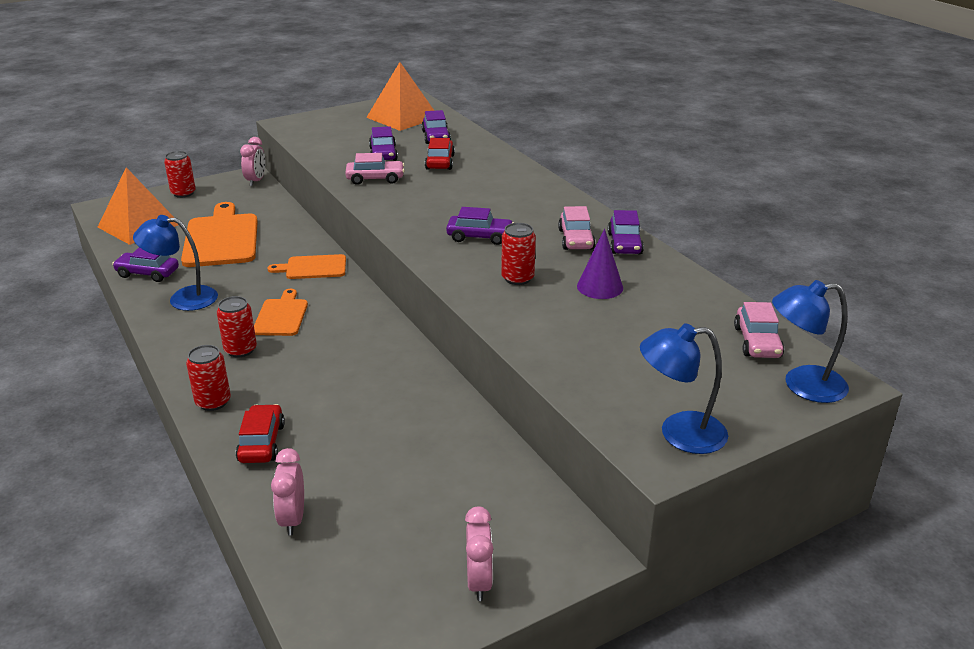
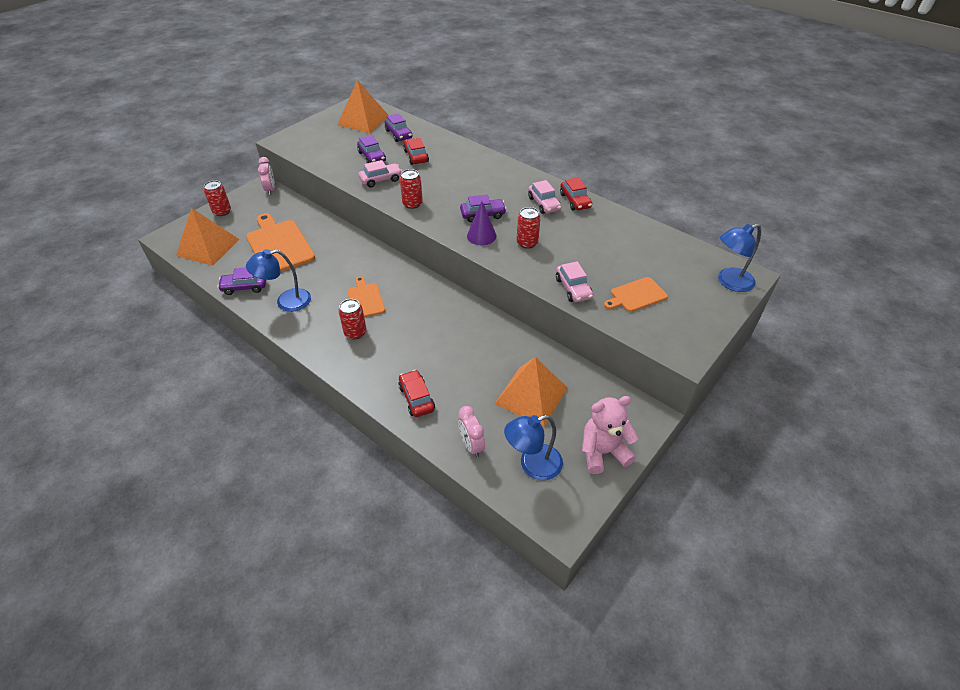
camera: 20 degrees left, 15 degrees up
red can [186,345,231,411] -> red can moved to [400,169,423,209]
orange cutting board [267,254,346,279] -> orange cutting board moved to [604,277,668,312]
pink clock [465,507,493,601] -> pink teddy bear [582,396,638,474]
purple cone [577,229,623,299] -> purple cone moved to [467,201,497,245]
purple car [608,210,644,254] -> red car [560,177,592,211]
blue lamp [640,323,728,454] -> blue lamp moved to [504,415,563,480]
pink car [734,302,784,358] -> pink car moved to [556,261,593,302]
none -> orange pyramid [495,357,568,427]

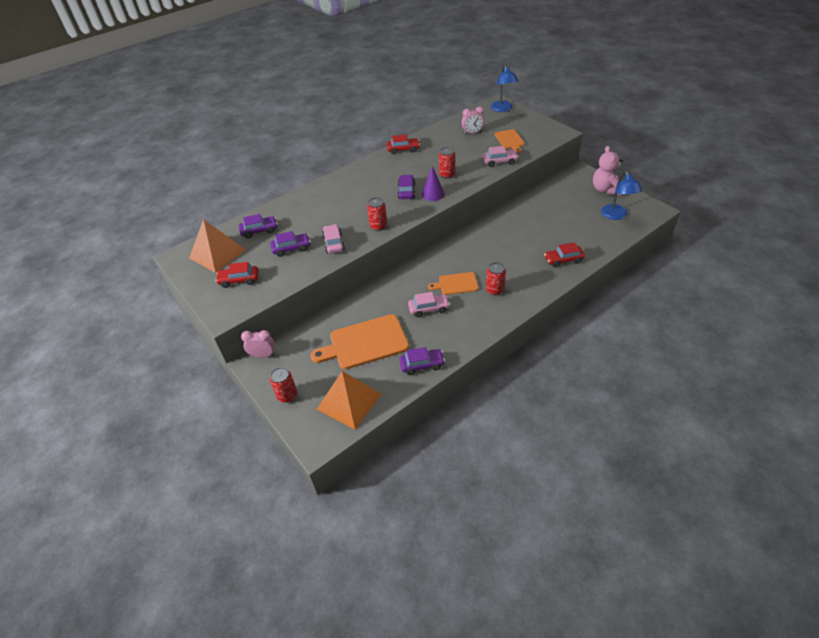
camera: 75 degrees left, 0 degrees up
purple car [217,268,266,295] -> purple car turned 105 degrees counterclockwise [399,347,445,375]
blue lamp [246,249,311,312] -> none
red car [403,138,429,165] -> red car moved to [216,262,259,288]
pink clock [458,406,485,457] -> pink clock moved to [461,107,484,134]
orange pyramid [495,357,568,427] -> none
pink car [528,180,562,214] -> pink car moved to [408,292,450,317]

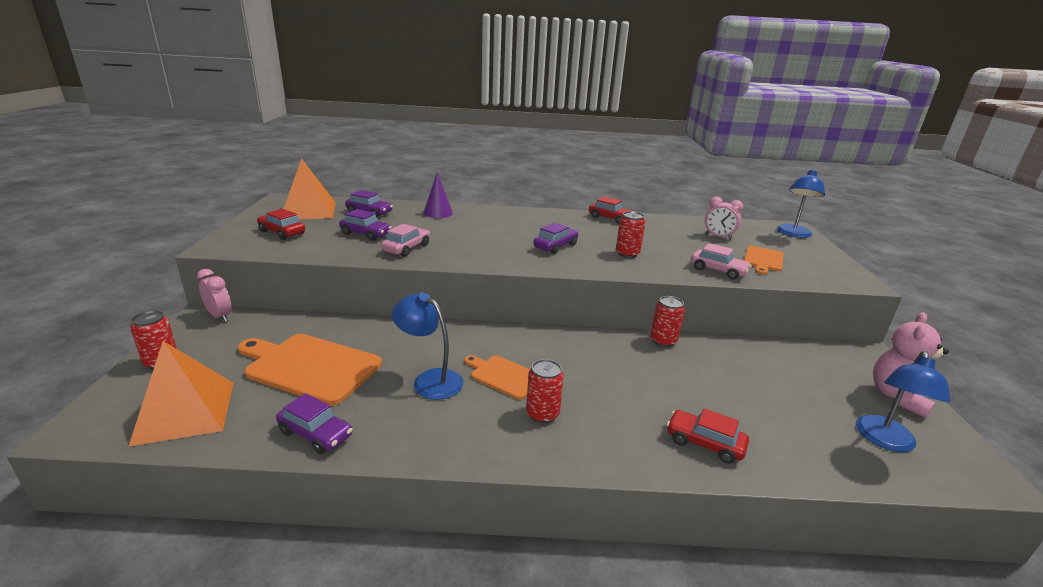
camera: 35 degrees right, 20 degrees down
red can [367,197,387,231] -> red can moved to [650,296,685,347]
pink car [408,292,450,317] -> blue lamp [392,292,463,400]
purple cone [422,166,445,201] -> purple cone moved to [423,172,453,218]

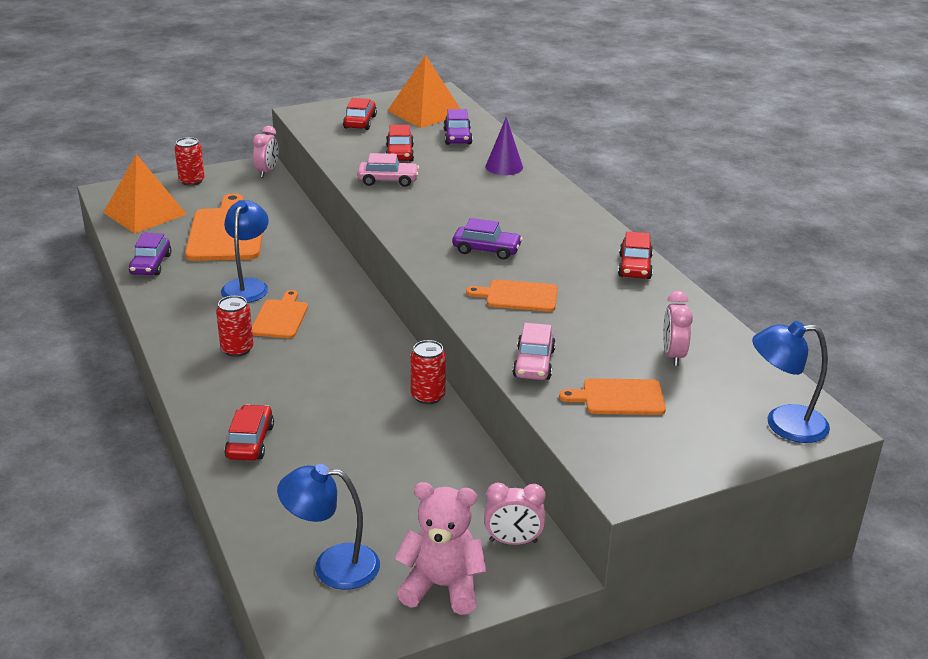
camera: 65 degrees right, 5 degrees up
purple car [339,209,392,241] -> red car [385,125,414,162]
red can [616,211,646,258] -> orange cutting board [466,280,558,312]
none -> pink clock [484,483,546,545]

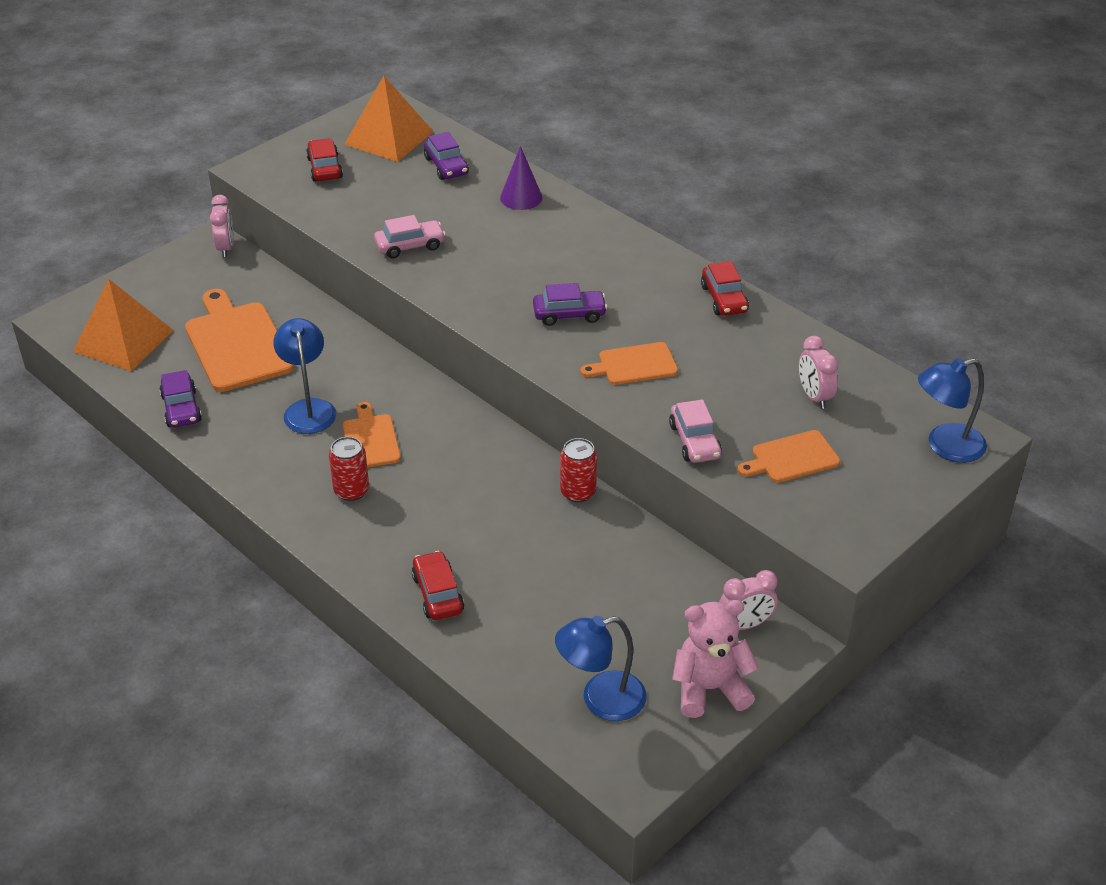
camera: 20 degrees left, 10 degrees up
red can [175,137,205,186] -> none
red car [385,125,414,162] -> none

